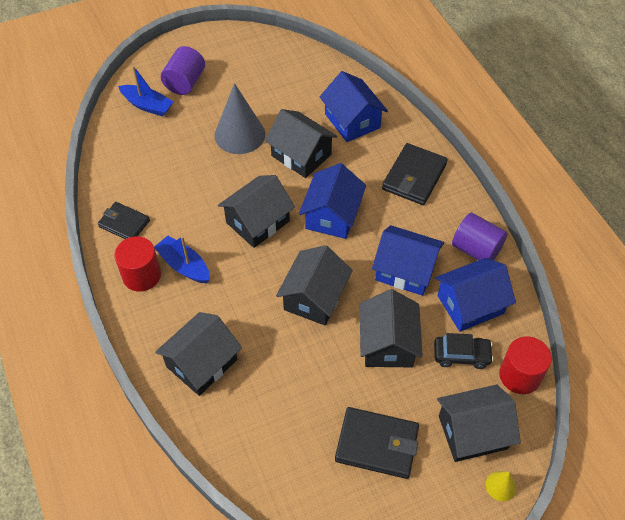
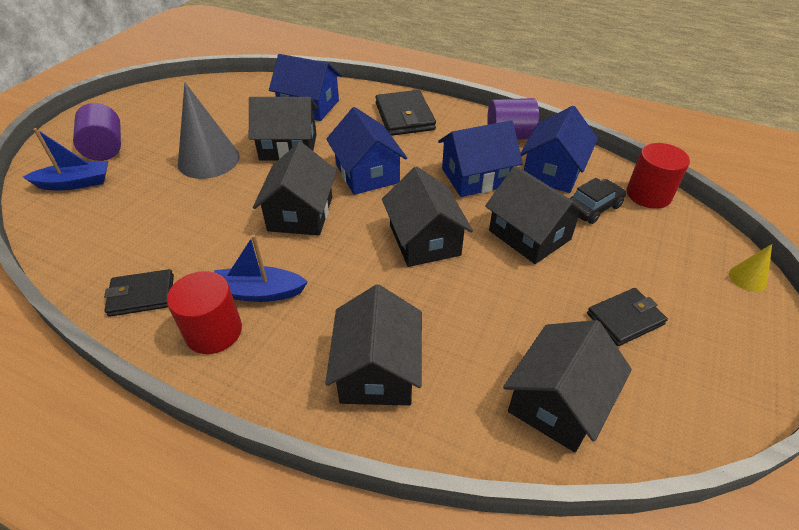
camera: 40 degrees left, 10 degrees down
black wallet [335,407,419,479] -> black wallet [587,288,668,346], size x0.66
black house [437,384,521,462] -> black house moved to [503,320,632,452]

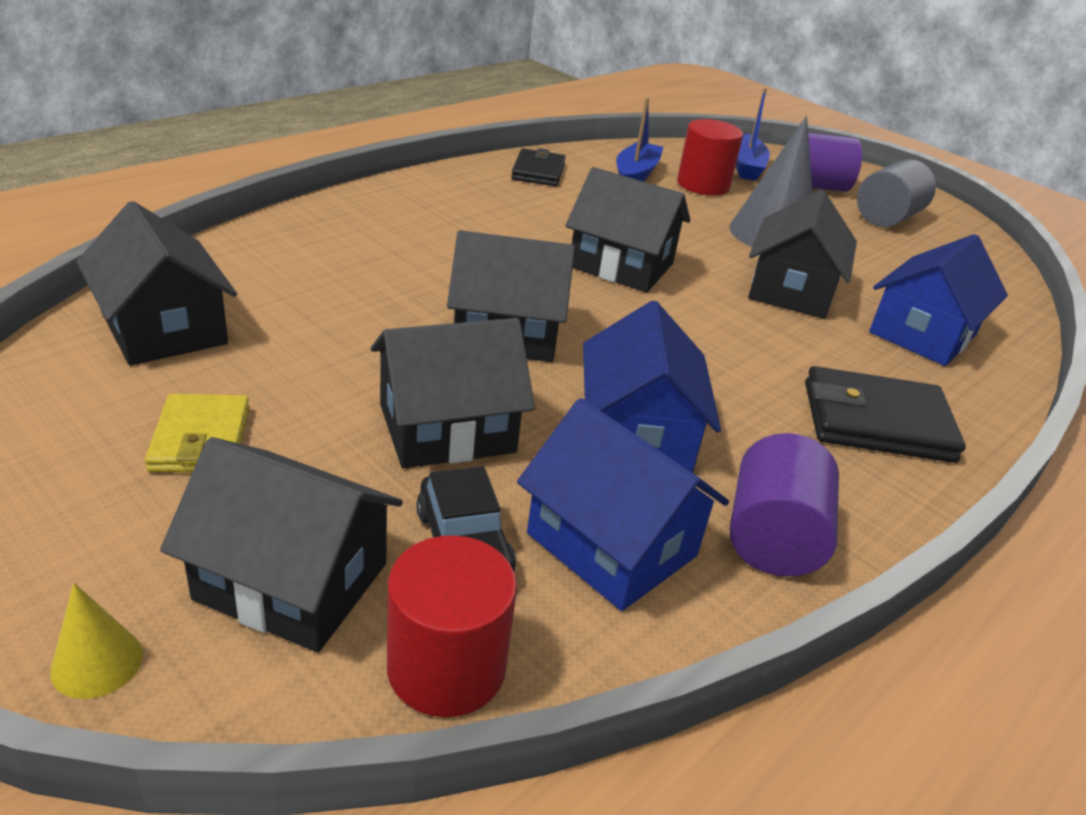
camera: 105 degrees right, 10 degrees down
red cylinder [167,271,242,354] -> red cylinder moved to [677,119,743,196]
blue boat [214,235,308,302] -> blue boat moved to [616,97,663,182]
black house [325,284,422,406] -> black house moved to [160,437,403,652]
blue house [326,107,407,195] -> none
black wallet [587,288,668,346] -> yellow wallet [145,394,249,473]
none -> grey cylinder [857,159,936,227]

